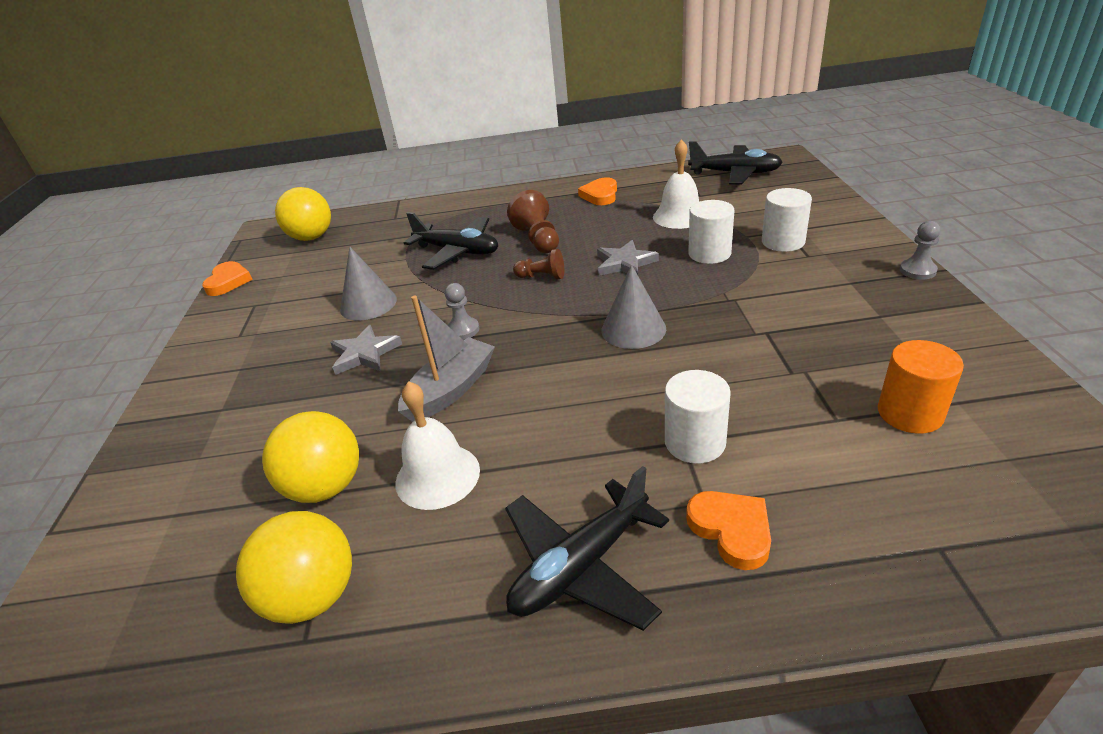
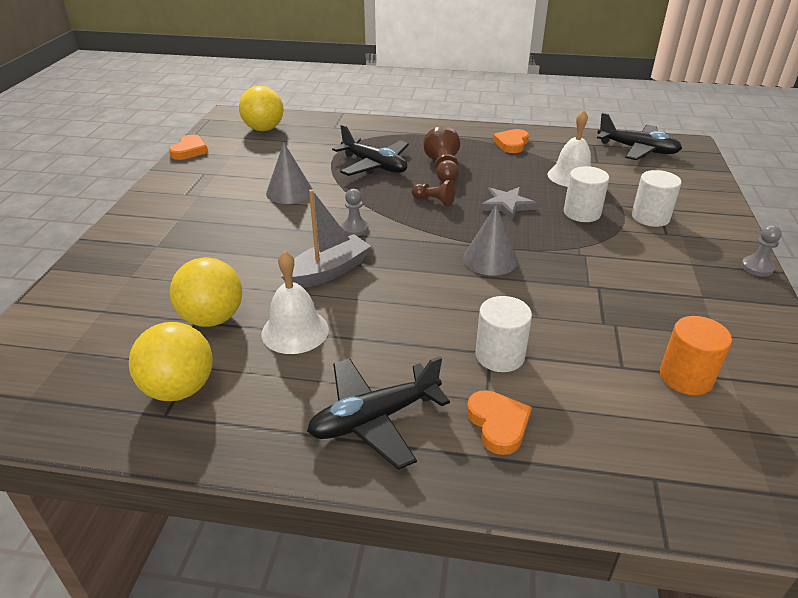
camera: 10 degrees right, 0 degrees up
grey star [330,325,402,375] -> none

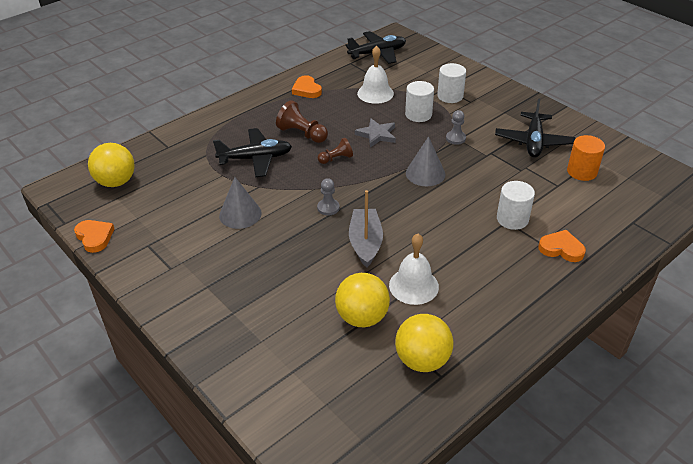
camera: 50 degrees left, 5 degrees up
black plane [307,356,450,470] -> black plane moved to [495,98,576,158]
grey pawn [741,225,782,276] -> grey pawn moved to [446,110,466,145]

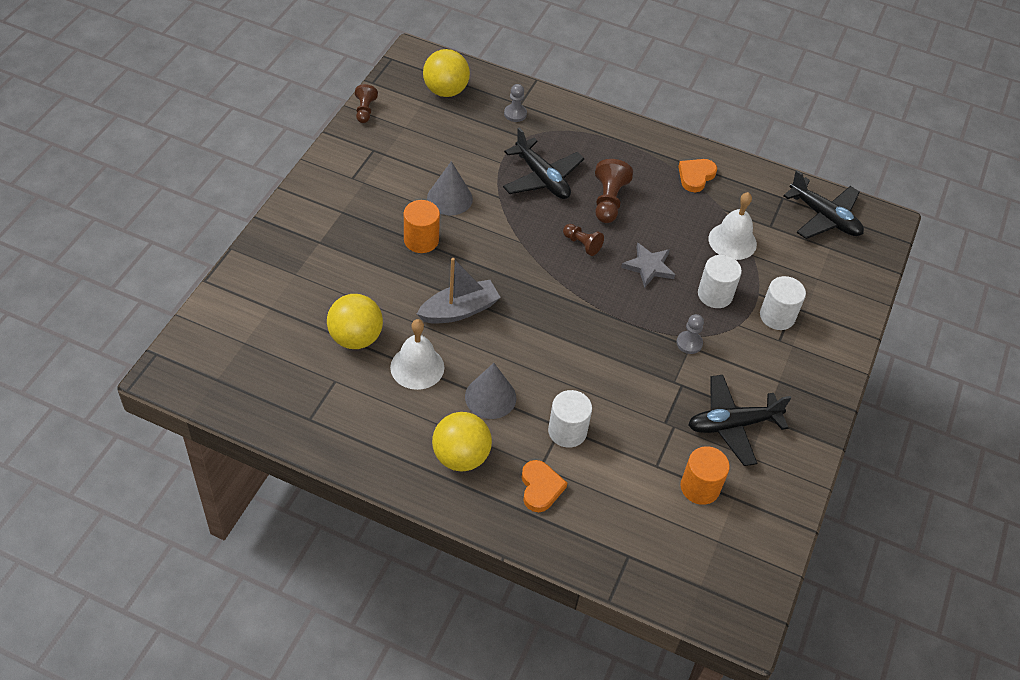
camera: 60 degrees right, 10 degrees up
orange heart [74,220,114,253] -> brown pawn [355,84,378,123]
grey pawn [317,178,340,215] -> grey pawn moved to [504,84,527,122]
yellow ball [395,314,454,372] -> yellow ball moved to [432,412,492,472]
grey cone [406,136,445,186] -> grey cone moved to [465,363,516,419]
none -> orange cylinder [404,200,440,253]

